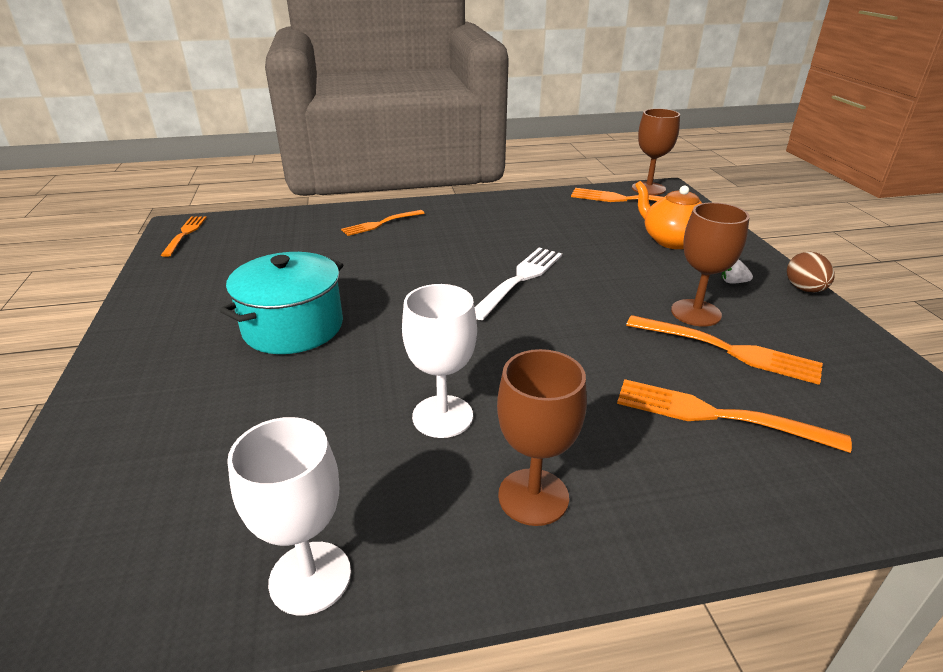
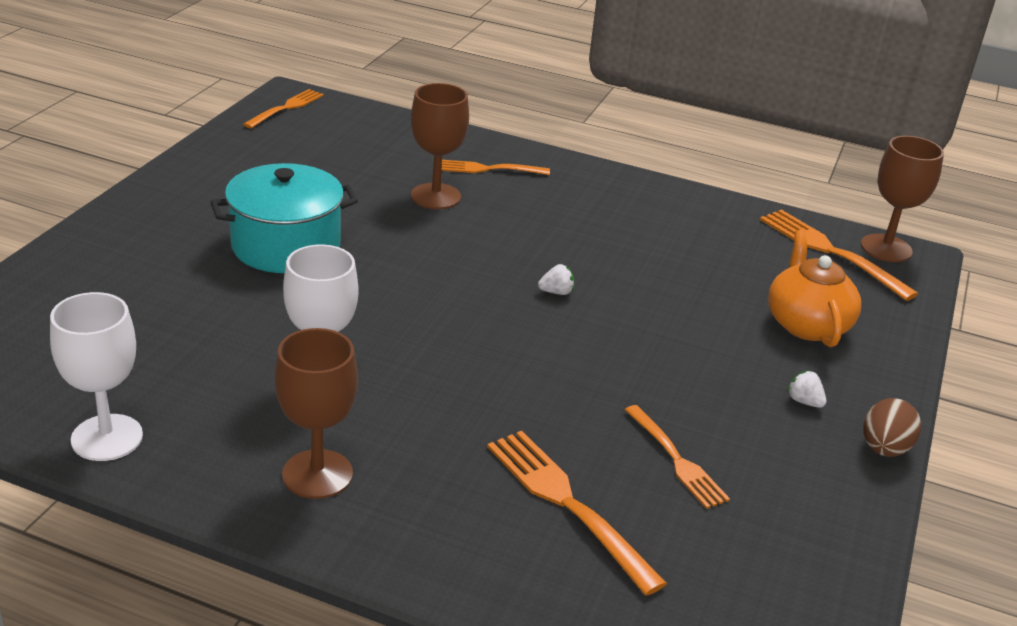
camera: 30 degrees right, 0 degrees up
white fork [474,248,562,320] -> white strawberry [538,264,574,295]
orange fork [626,315,823,385] -> orange fork [625,405,730,509], size x0.66
brown goblet [671,202,750,327] -> brown goblet moved to [411,83,469,209]

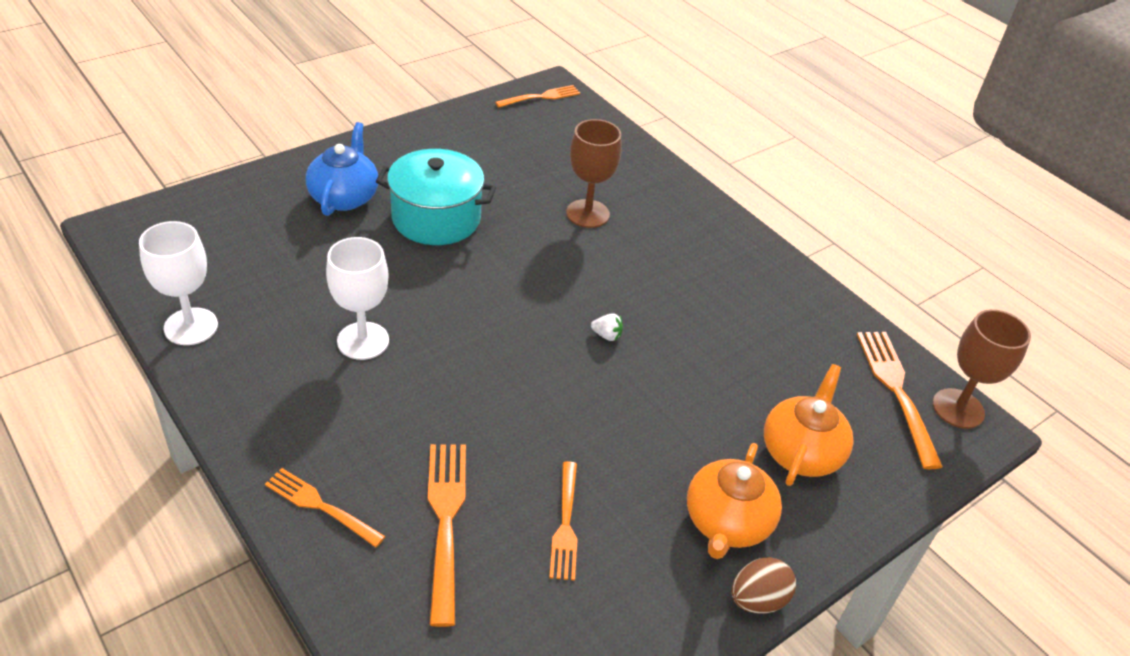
camera: 30 degrees right, 10 degrees up
brown goblet [275,328,358,499] -> none
orange fork [442,160,550,175] -> orange fork moved to [265,468,386,547]
white strawberry [787,370,826,408] -> orange teapot [687,443,782,559]
none -> blue teapot [306,122,378,216]

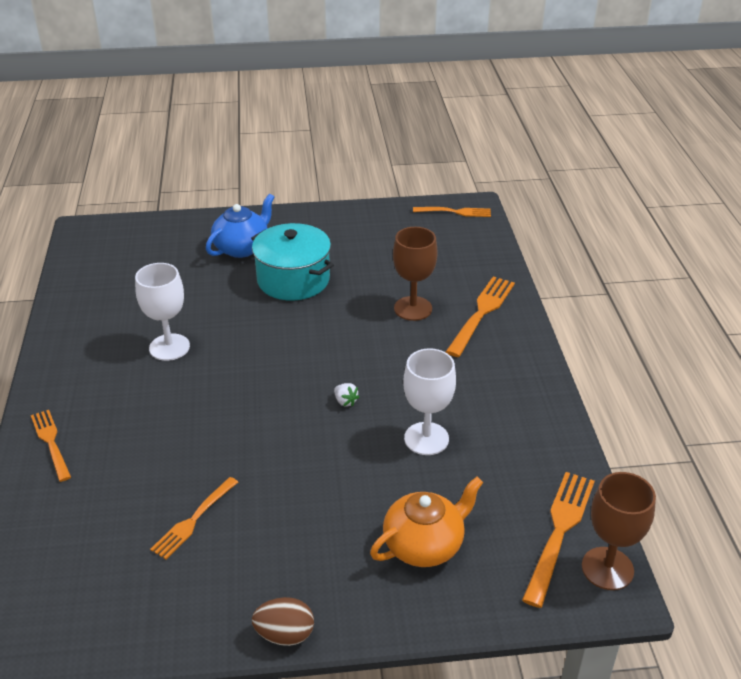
camera: 35 degrees right, 5 degrees down
white goblet [139,221,218,345] -> white goblet moved to [403,348,456,455]
orange fork [428,444,466,627] -> orange fork moved to [446,276,515,357]
orange teapot [687,443,782,559] -> none

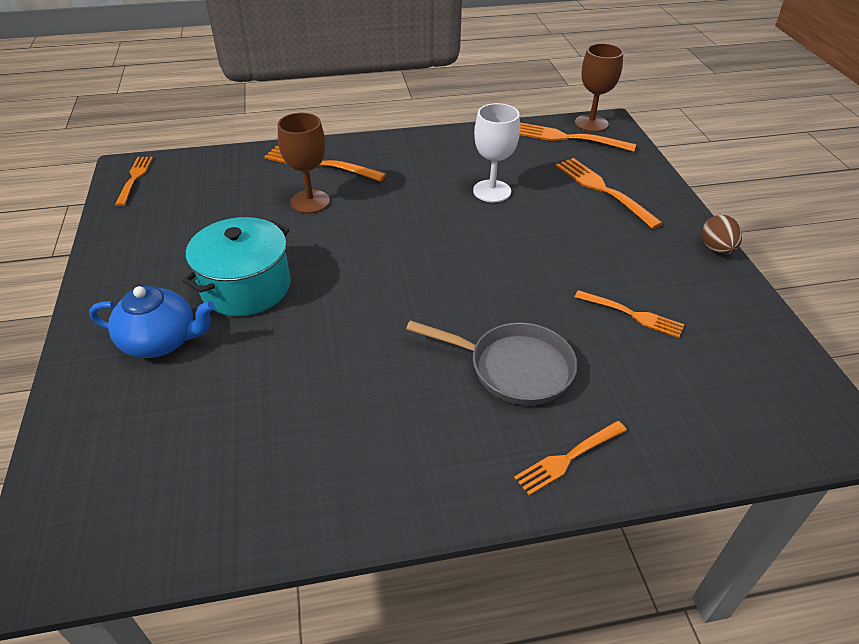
camera: 95 degrees left, 5 degrees up
white goblet [135,263,190,361] -> none
blue teapot [206,194,274,258] -> blue teapot turned 150 degrees clockwise [89,286,215,358]
white strawberry [334,383,359,407] -> none
orange teapot [370,477,484,567] -> orange fork [556,158,663,229]
none -> grey pan [406,320,577,406]

